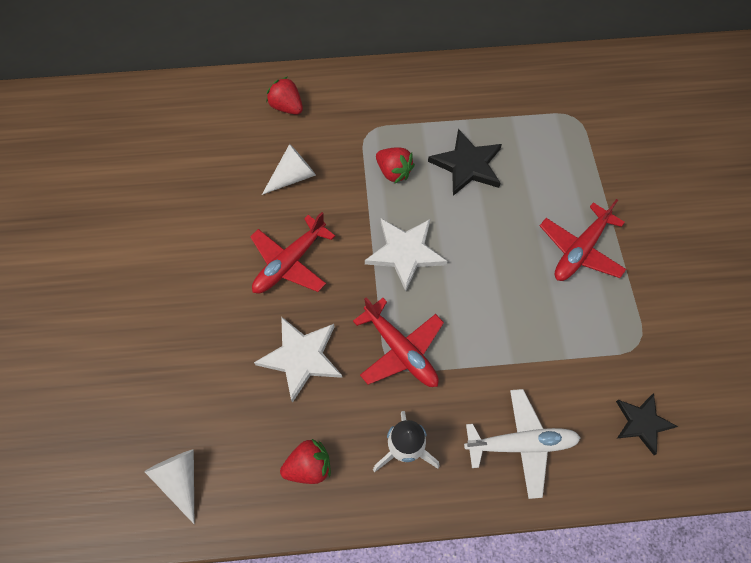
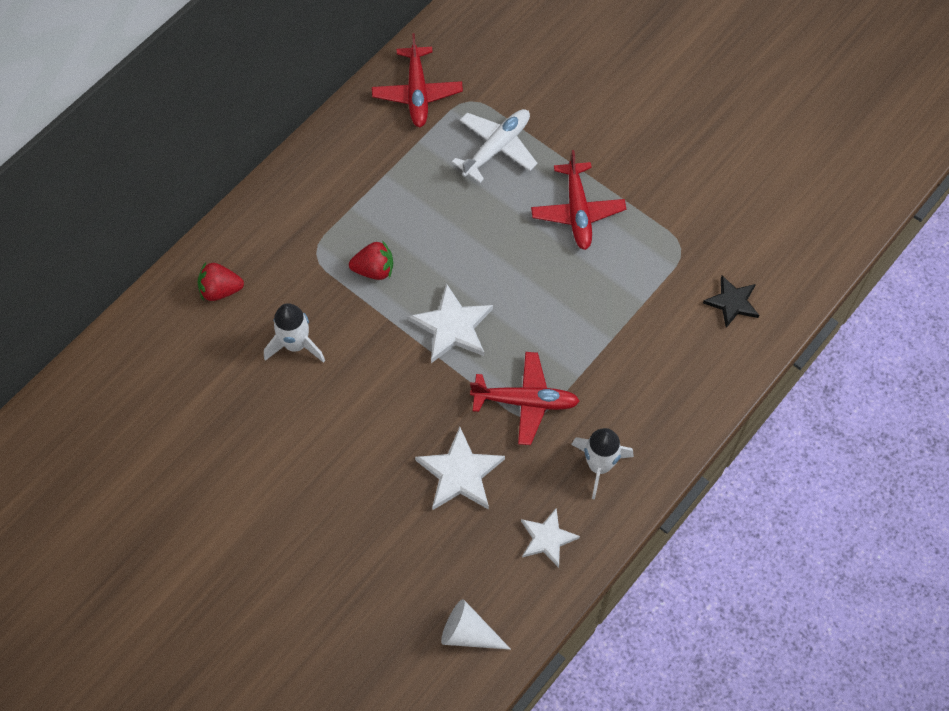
camera: 45 degrees left, 0 degrees up
red plane [250,212,335,293] -> red plane moved to [372,33,463,127]
white cone [262,144,316,195] -> white rocket [264,303,325,363]
red strawberry [280,439,331,484] -> white star [521,508,580,568]
black star [428,129,502,196] -> none
white plane [464,389,581,499] -> white plane moved to [452,109,537,183]

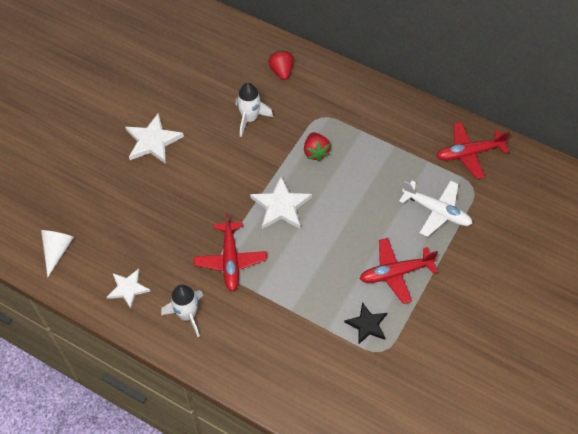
camera: 80 degrees right, 5 degrees down
white star [415,427,505,510] -> white star moved to [125,113,184,164]
black star [703,276,759,328] -> black star moved to [344,302,387,345]

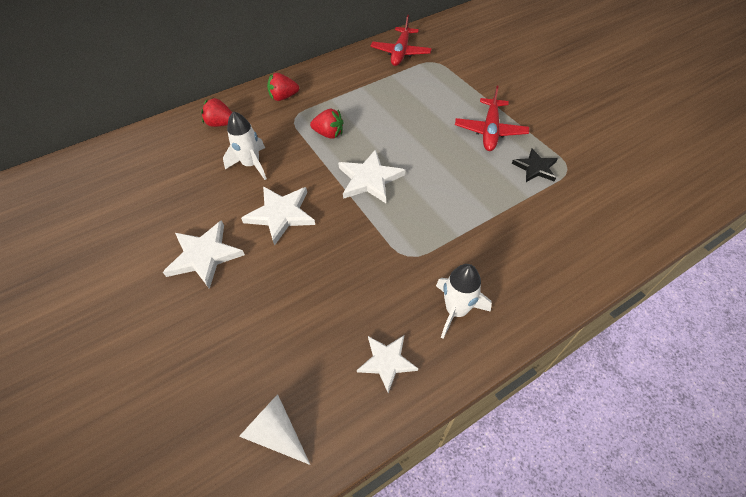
camera: 60 degrees left, 5 degrees down
red plane [194,213,267,292] -> none
white plane [399,180,473,237] -> none
none -> white star [241,186,315,245]
none -> red strawberry [267,73,299,101]

